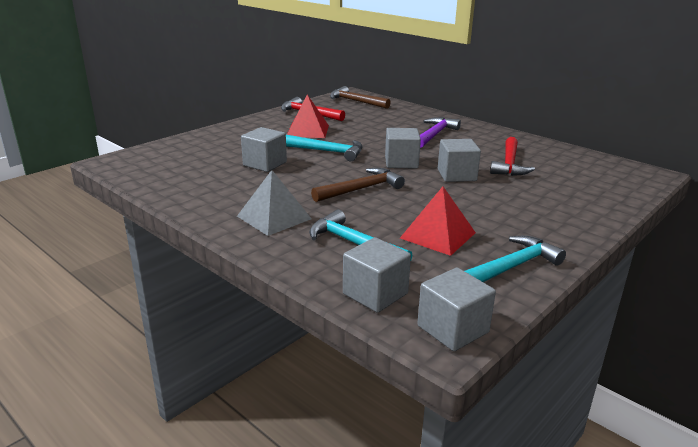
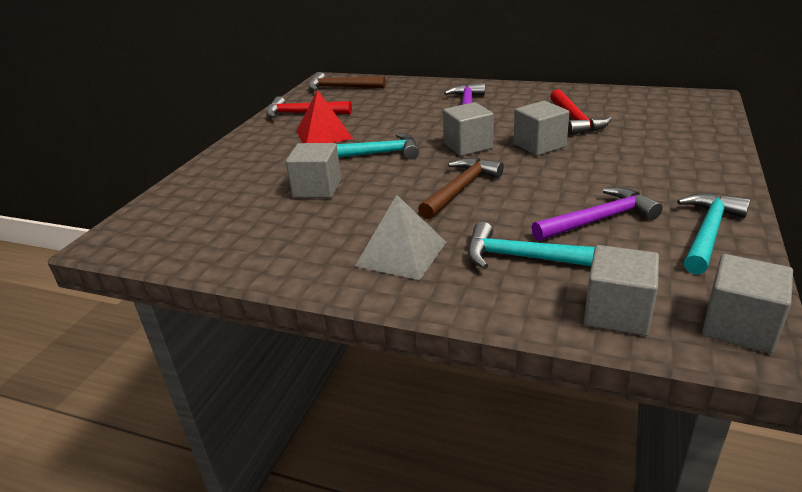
camera: 20 degrees left, 5 degrees up
red pyramid [400,186,476,256] -> purple hammer [532,187,663,241]

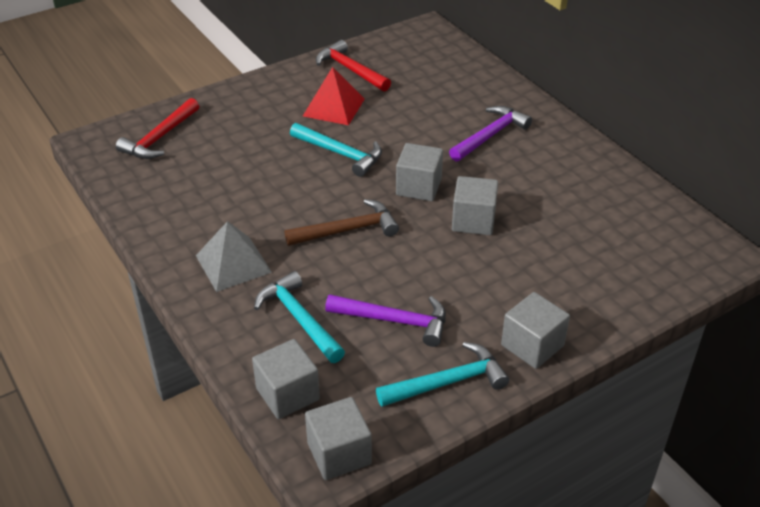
camera: 35 degrees right, 10 degrees up
grey cube [286,143,341,198] -> grey cube moved to [501,292,570,369]
brown hammer [309,72,386,91] -> none
red hammer [550,89,612,135] -> red hammer moved to [116,98,199,159]

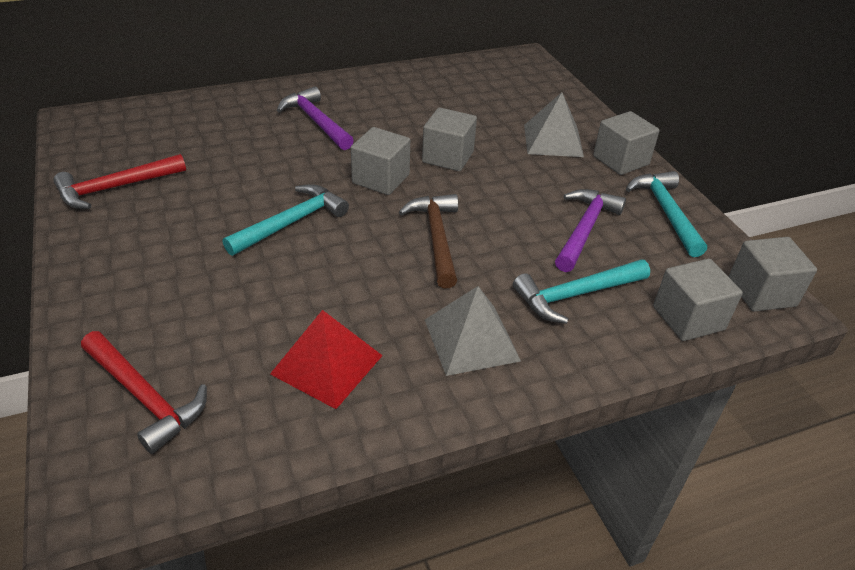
camera: 80 degrees left, 0 degrees up
red pyramid [303,67,365,125] -> red pyramid moved to [270,310,383,409]
none -> grey pyramid [524,92,584,157]

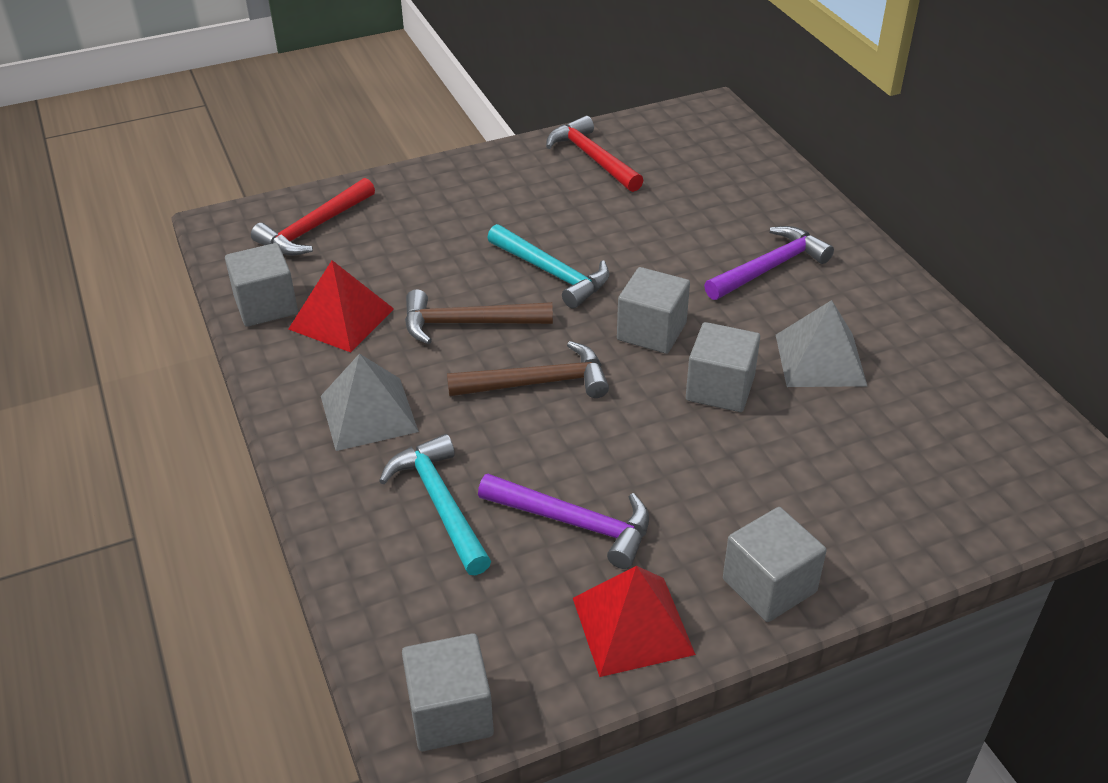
camera: 90 degrees right, 0 degrees up
grey pyramid [524,92,584,157] -> grey pyramid moved to [776,300,867,387]
turquoise hammer [626,171,707,257] -> red pyramid [573,566,696,677]
grey cube [653,259,743,341] -> grey cube moved to [225,243,298,327]
none -> brown hammer [405,289,553,344]

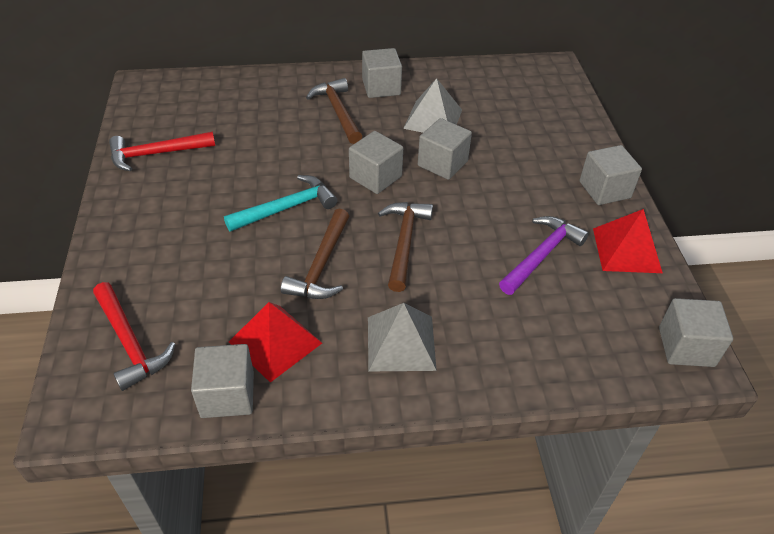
camera: 75 degrees left, 5 degrees up
turquoise hammer [379,434,491,575] -> none
purple hammer [704,226,834,300] -> brown hammer [306,78,362,144]
none -> grey cube [362,48,402,98]

